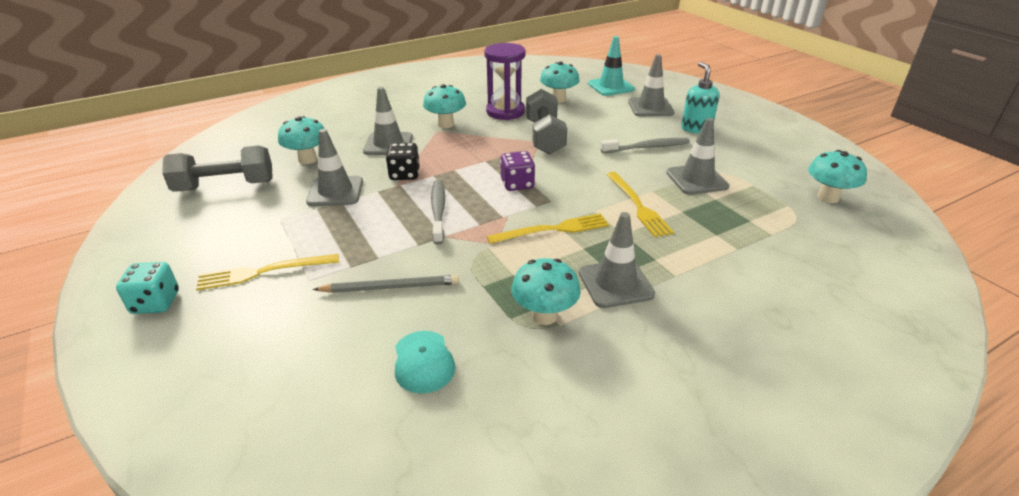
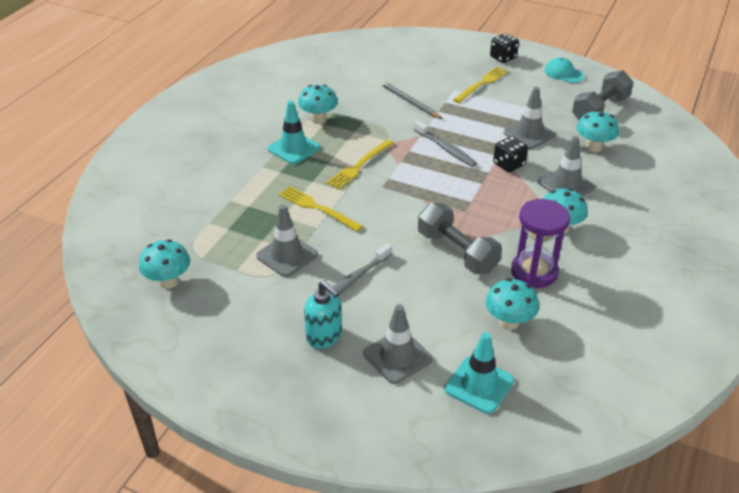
camera: 145 degrees right, 5 degrees up
turquoise dice [116,262,179,314] -> black dice [490,33,519,63]
grey pencil [313,275,459,293] -> grey pencil turned 90 degrees clockwise [381,81,442,119]
turquoise cap [395,331,455,394] -> turquoise cap moved to [544,57,584,83]
purple dice [500,151,535,191] -> none
grey traffic cone [579,212,655,308] -> turquoise traffic cone [268,100,320,164]

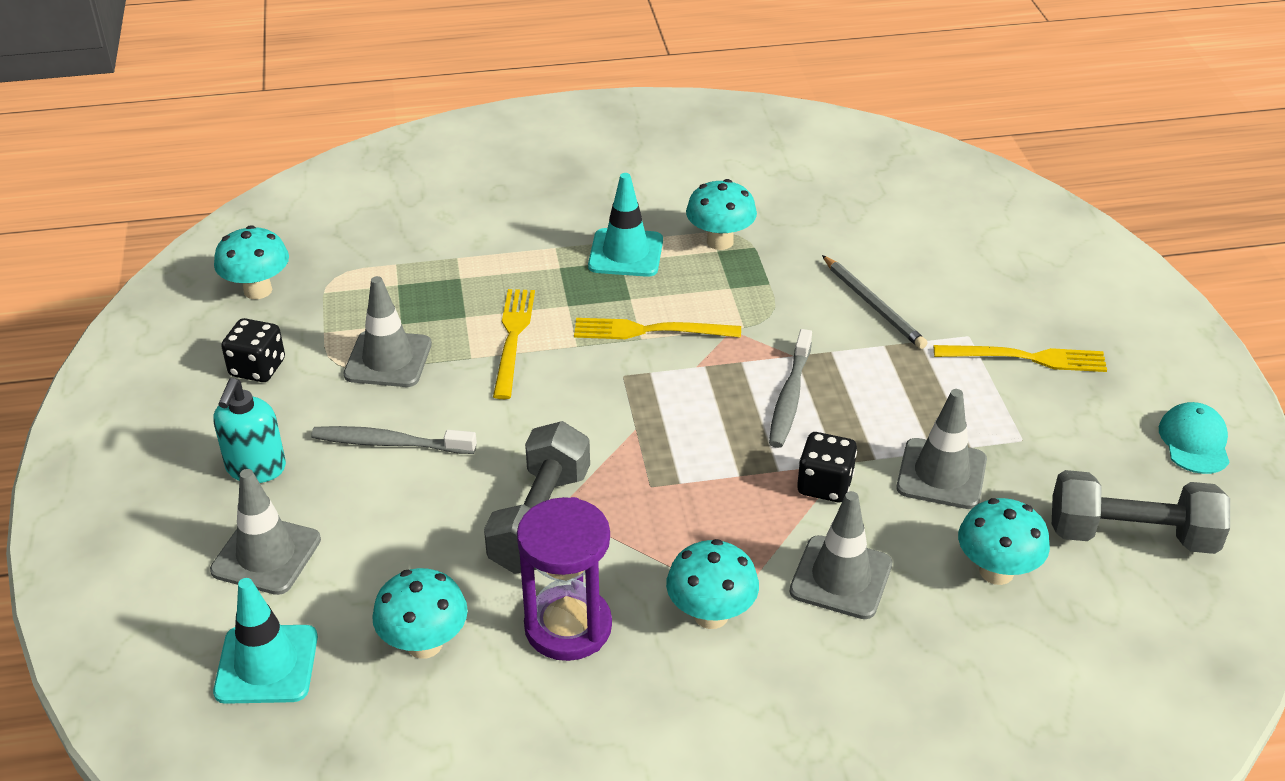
camera: 55 degrees right, 0 degrees up
grey pencil [381,81,442,119] -> grey pencil turned 135 degrees clockwise [822,255,927,349]
black dice [490,33,519,63] -> black dice moved to [221,318,285,382]

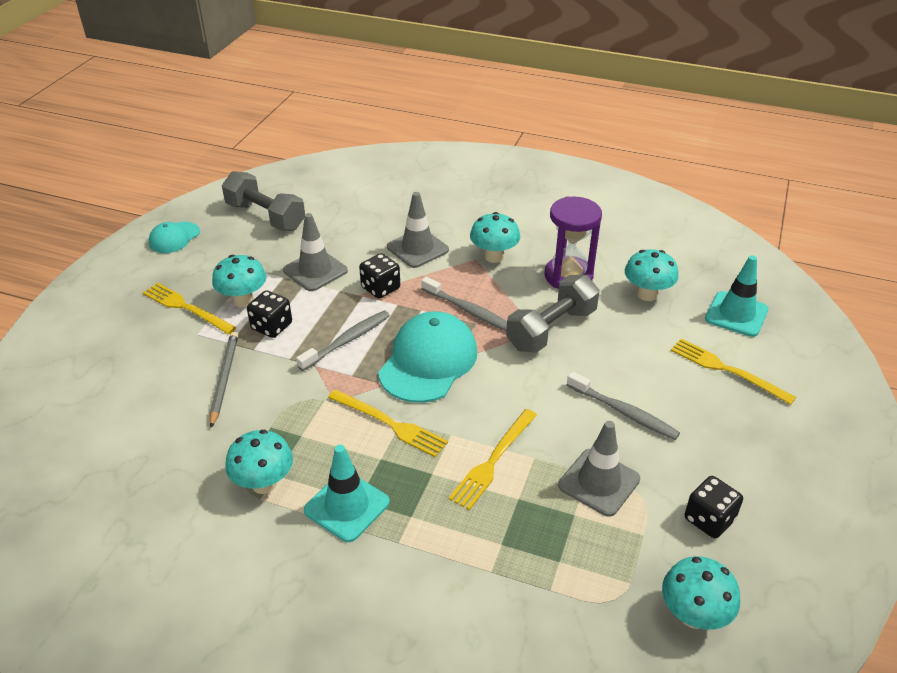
camera: 150 degrees left, 0 degrees up
grey traffic cone [210,469,321,595] -> yellow fork [670,338,796,405]
turquoise soap dispenser [213,378,286,483] -> none
turquoise mushroom [958,498,1050,585] -> turquoise mushroom moved to [212,255,267,307]
none -> black dice [247,291,292,338]
none -> turquoise cap [378,311,477,403]
none -> grey toothbrush [421,277,507,331]

